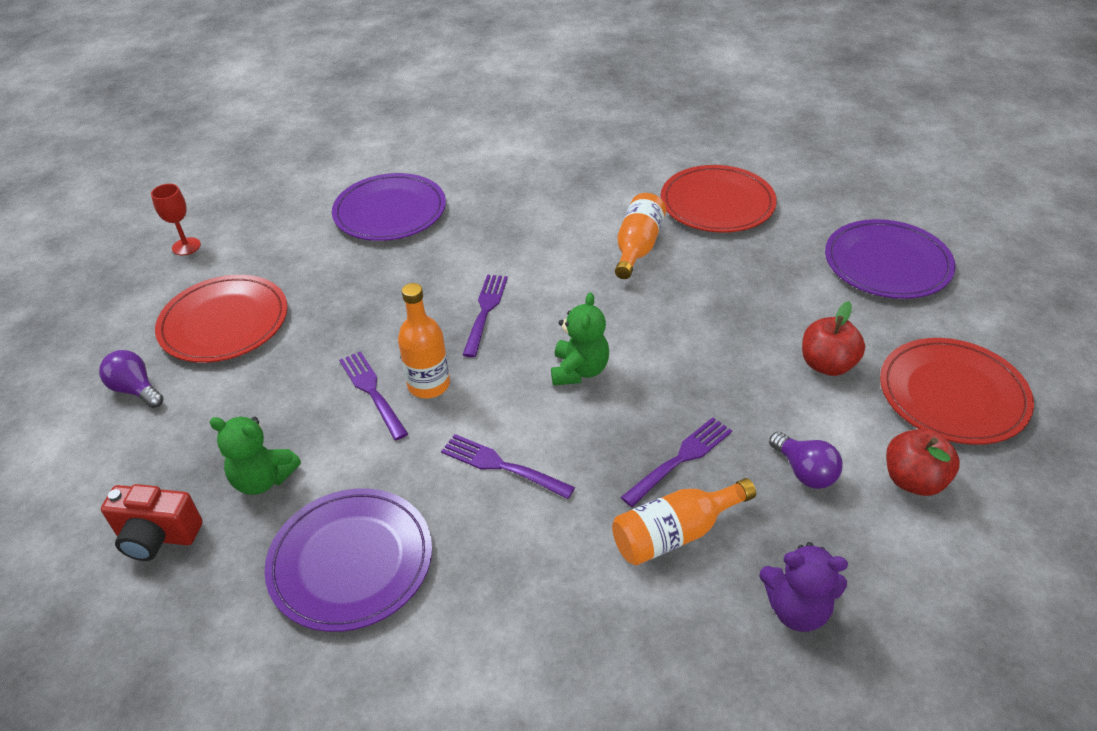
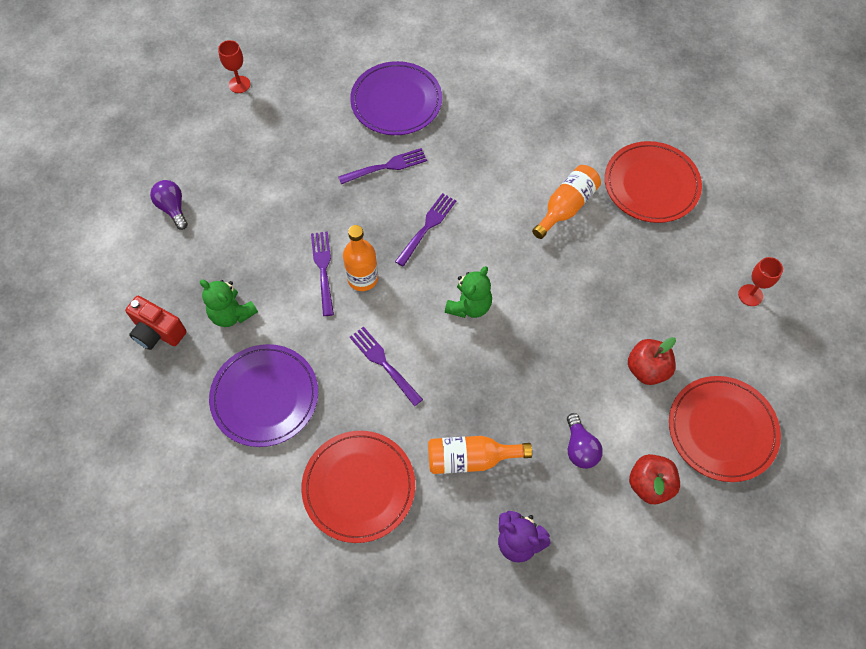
camera: 20 degrees right, 20 degrees up
red plate [155,275,288,363] -> red plate moved to [301,431,415,543]
purple fork [621,417,732,507] -> purple fork moved to [338,148,427,184]
purple plate [825,219,956,299] -> red goblet [738,257,783,306]

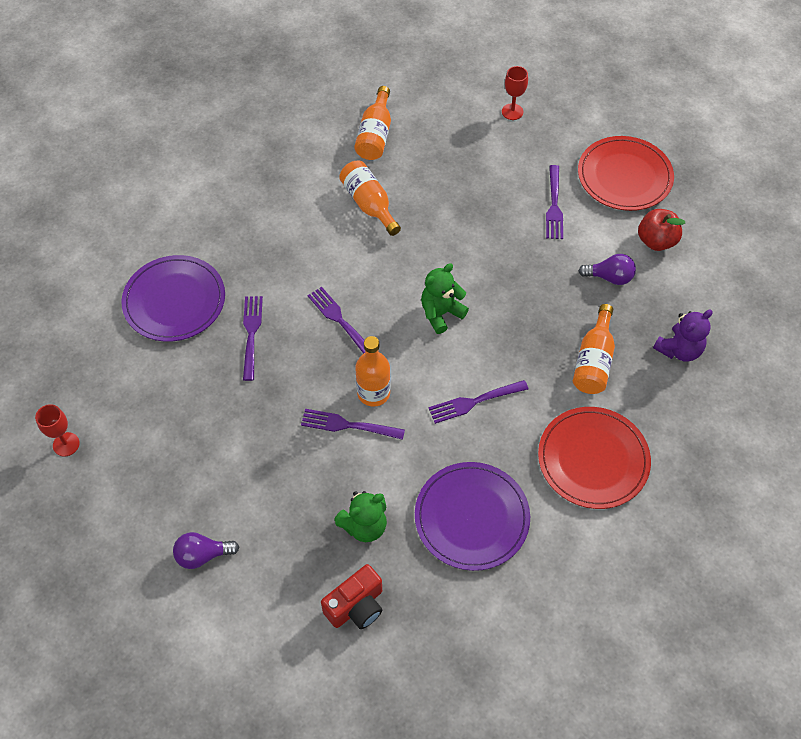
camera: 70 degrees left, 5 degrees down
green teddy bear [445,266,492,318] -> green teddy bear turned 90 degrees counterclockwise [421,263,469,334]
red plate [605,141,702,223] -> orange bottle [354,86,391,160]
red apple [628,337,676,385] -> purple fork [546,165,563,239]

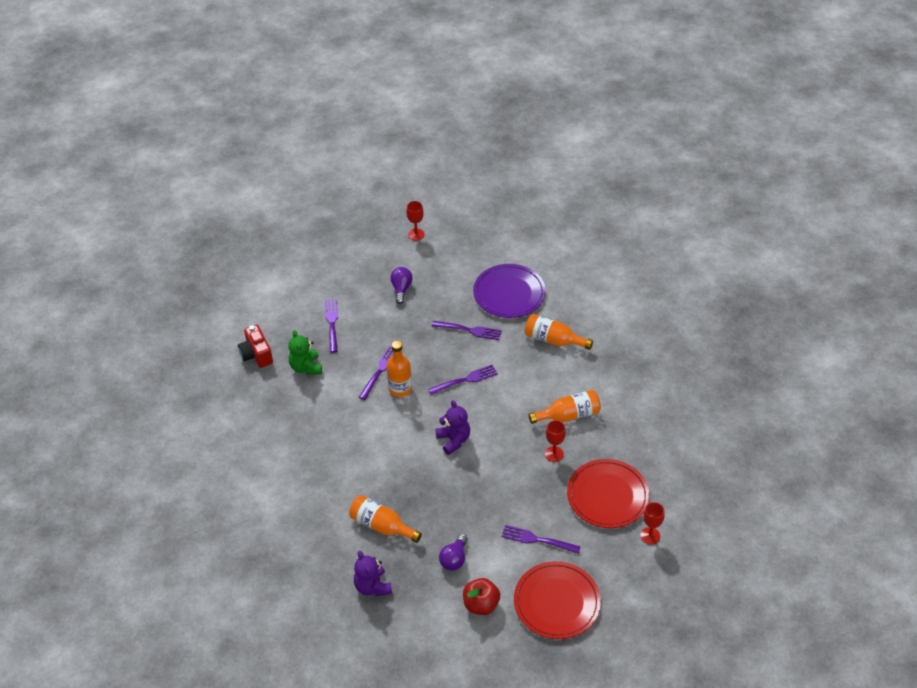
camera: 105 degrees right, 10 degrees down
purple light bulb [173,532,239,569] -> purple light bulb moved to [390,267,413,304]
orange bottle [354,86,391,160] -> orange bottle moved to [525,314,593,350]
purple plate [415,462,530,571] -> none
green teddy bear [421,263,469,334] -> purple teddy bear [435,400,470,455]
purple fork [428,380,528,424] -> purple fork moved to [325,299,338,353]
red plate [538,407,651,509] -> red plate moved to [567,459,649,528]
none -> red goblet [545,420,566,462]

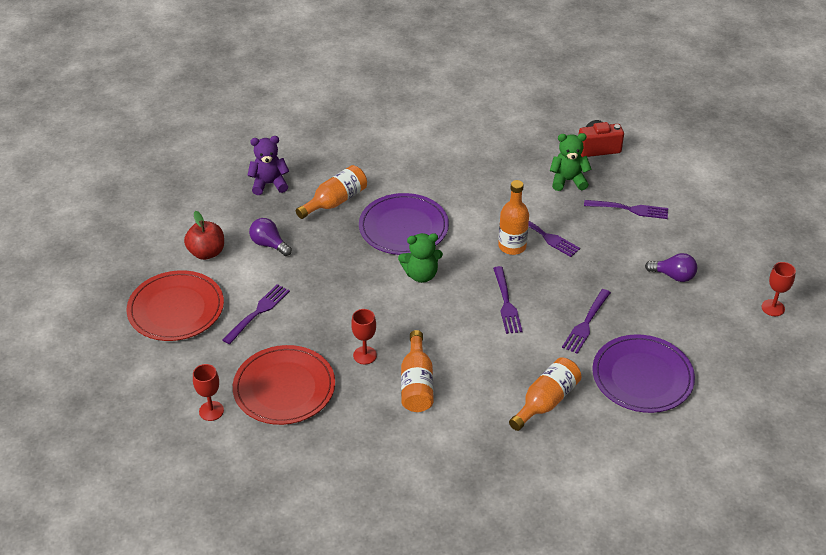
camera: 105 degrees right, 5 degrees down
purple teddy bear [435,400,470,455] -> green teddy bear [398,233,443,283]
none -> purple plate [359,193,449,255]

